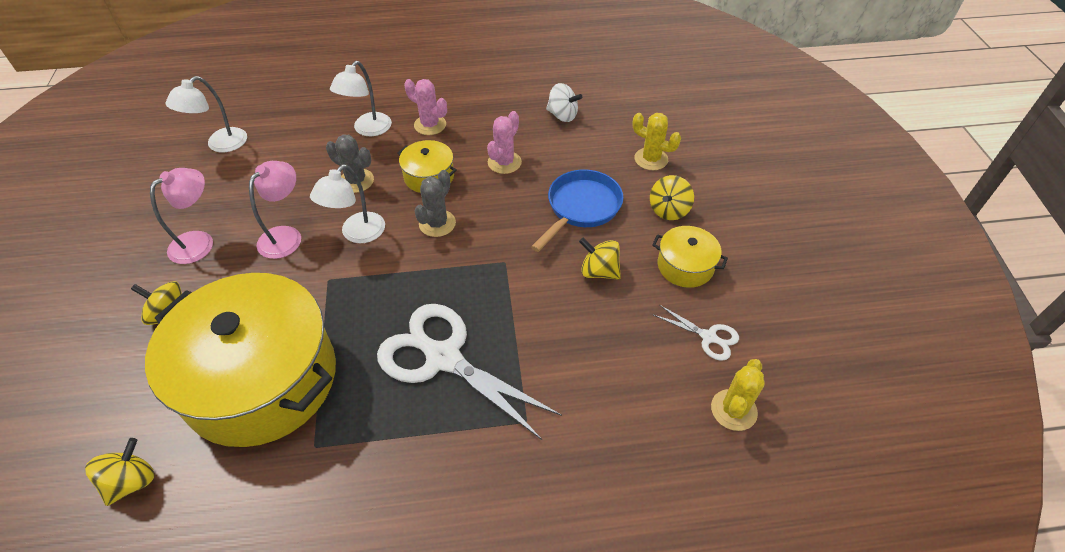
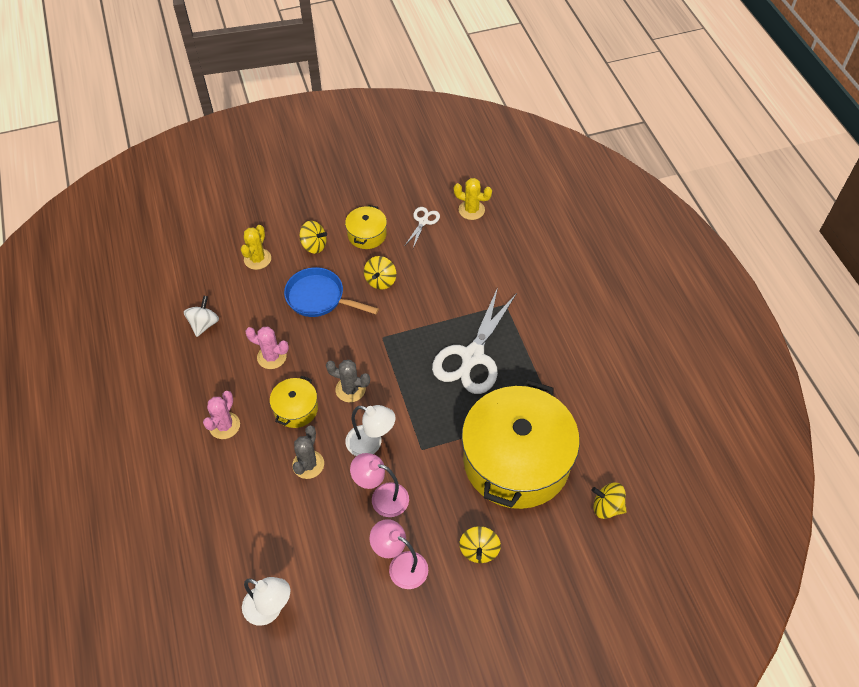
camera: 100 degrees left, 5 degrees up
white lamp [330,61,392,136] -> none

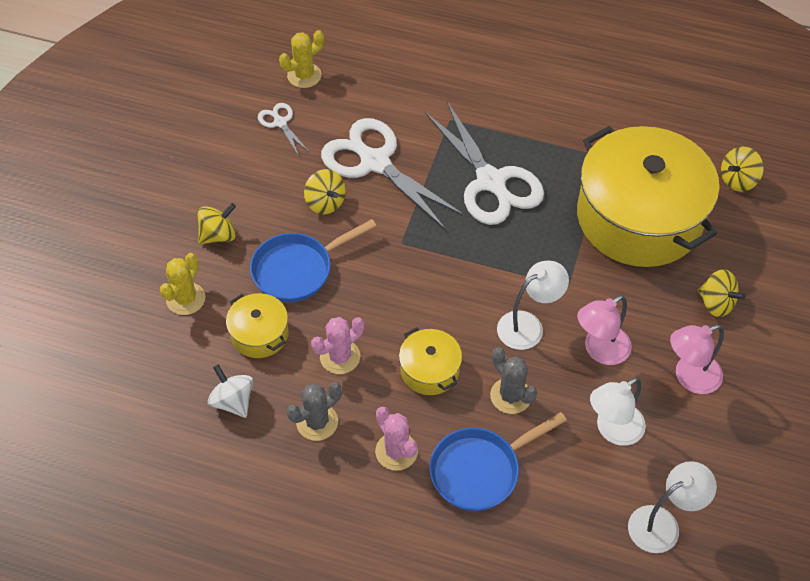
camera: 55 degrees left, 0 degrees up
yellow cactus [241,225,271,270] -> yellow cactus turned 60 degrees clockwise [160,253,206,315]
grey cactus [326,360,370,402] -> grey cactus moved to [287,382,341,441]
yellow pot [345,205,387,249] -> yellow pot moved to [226,293,289,358]
none -> white scissors [321,118,465,230]
none -> blue pan [429,412,567,511]
none -> white lamp [590,377,646,446]

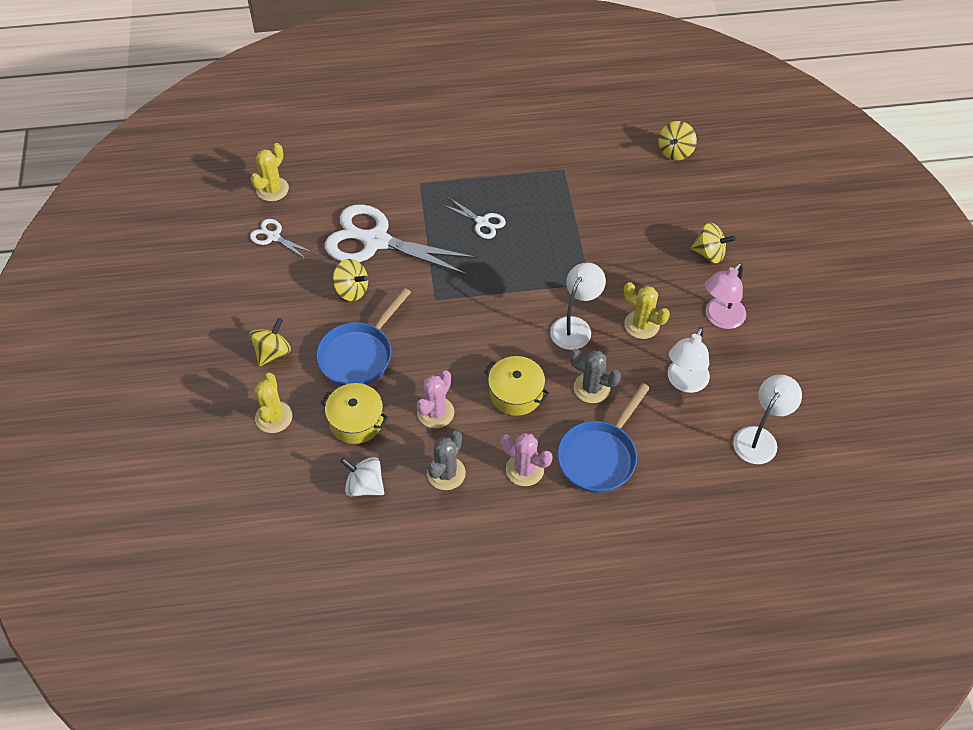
camera: 25 degrees left, 0 degrees up
white scissors [424,102,544,225] -> white scissors [443,198,506,239], size x0.46
yellow pot [577,126,720,267] -> none
pink lamp [577,295,632,365] -> yellow cactus [624,282,670,339]

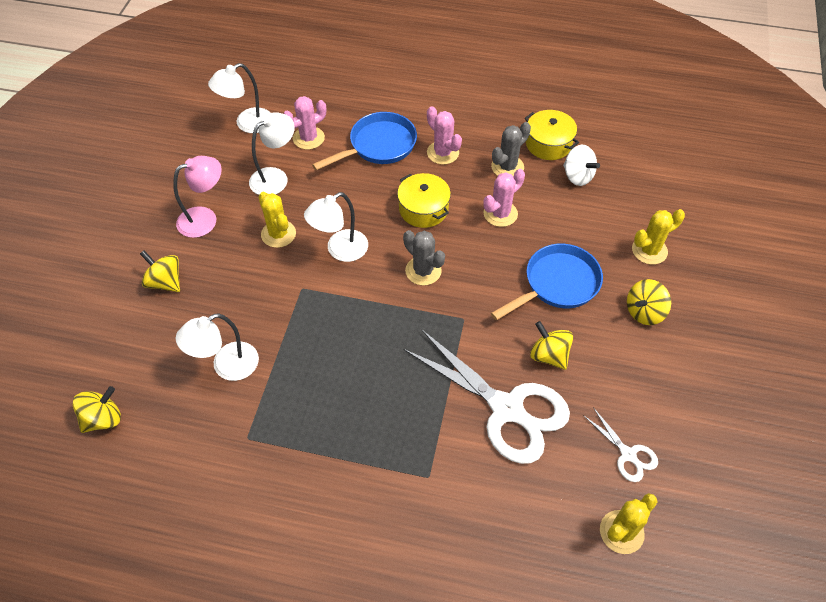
camera: 160 degrees left, 0 degrees up
yellow cactus [254,373,293,433] -> yellow cactus turned 45 degrees clockwise [632,209,685,265]
yellow pot [320,383,388,444] -> yellow pot moved to [525,110,579,160]
white scissors [443,198,506,239] -> none
grey cactus [570,349,621,403] -> grey cactus moved to [403,230,445,286]
none -> white lamp [176,313,259,381]
none -> pink cactus [283,96,326,150]

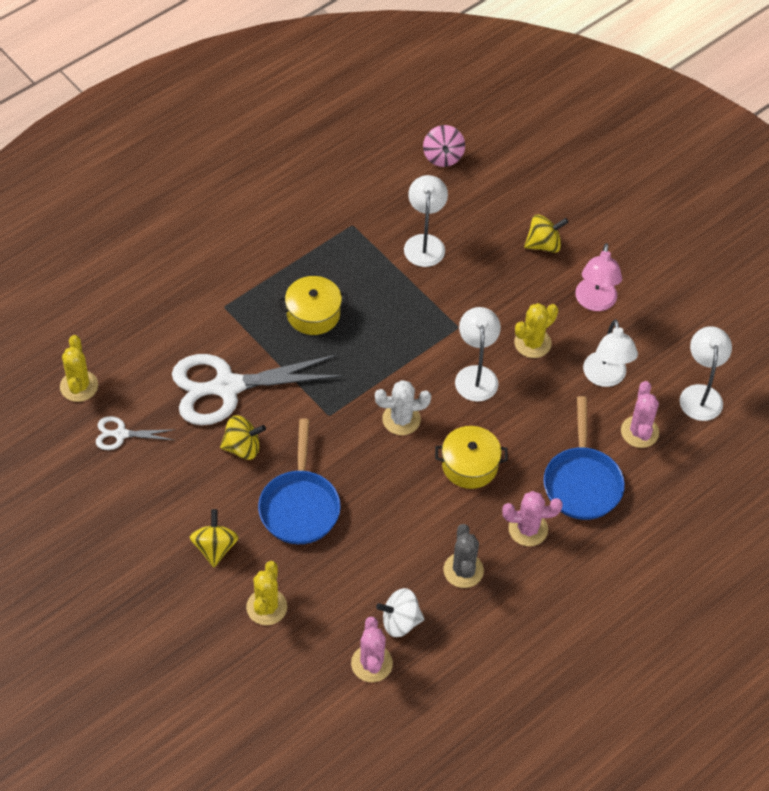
camera: 125 degrees right, 0 degrees up
yellow spinning top [73,386,121,433] -> pink spinning top [423,125,465,167]
yellow cactus [258,192,296,248] -> yellow cactus turned 45 degrees counterclockwise [514,303,558,358]
grey cactus [403,230,445,286] -> white cactus [375,380,431,435]
pink cactus [483,169,525,227] -> pink cactus moved to [351,617,393,682]
yellow pot [525,110,579,160] -> yellow pot moved to [279,276,348,335]

